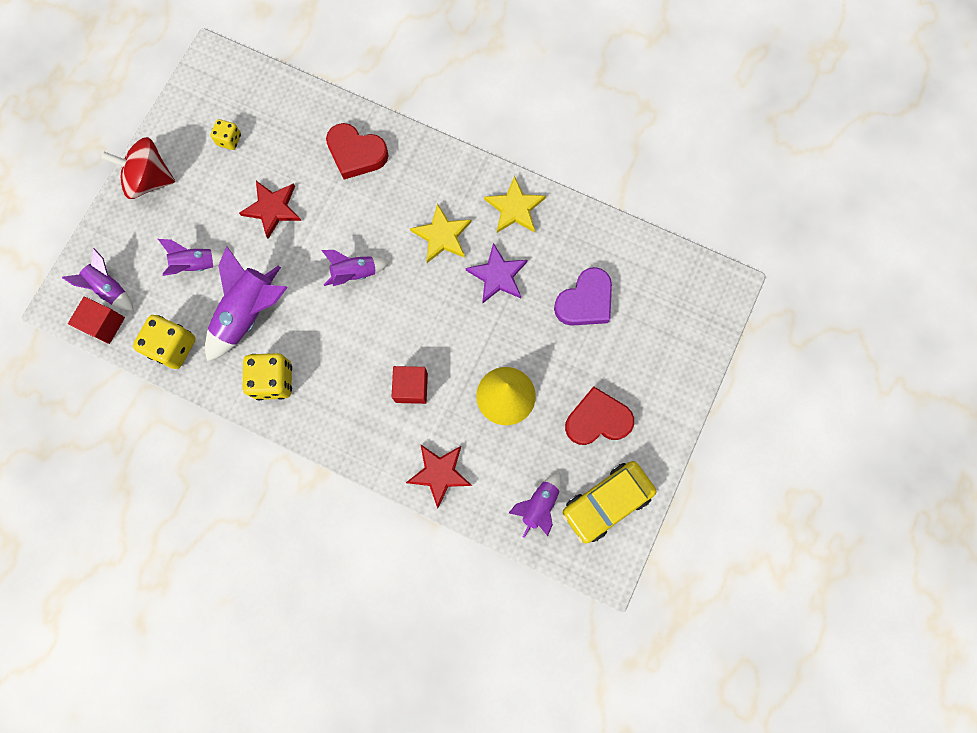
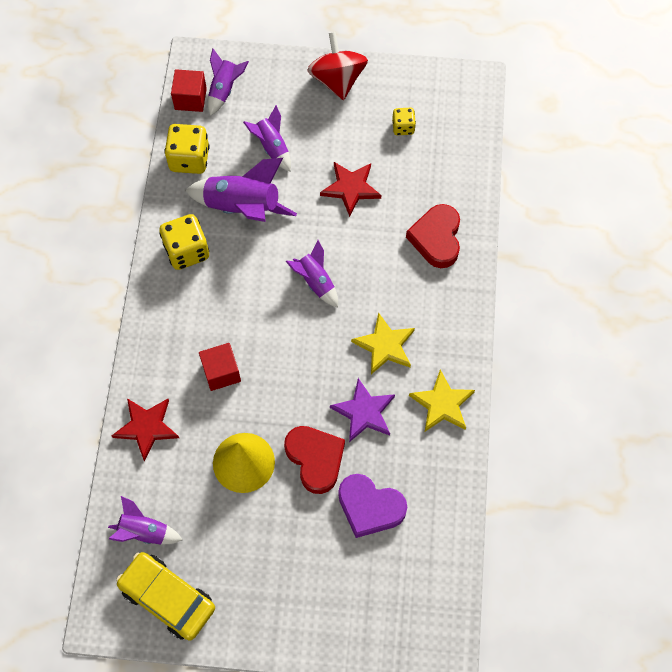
camera: 70 degrees right, 10 degrees down
red heart [565,386,634,445] -> red heart moved to [284,426,345,494]

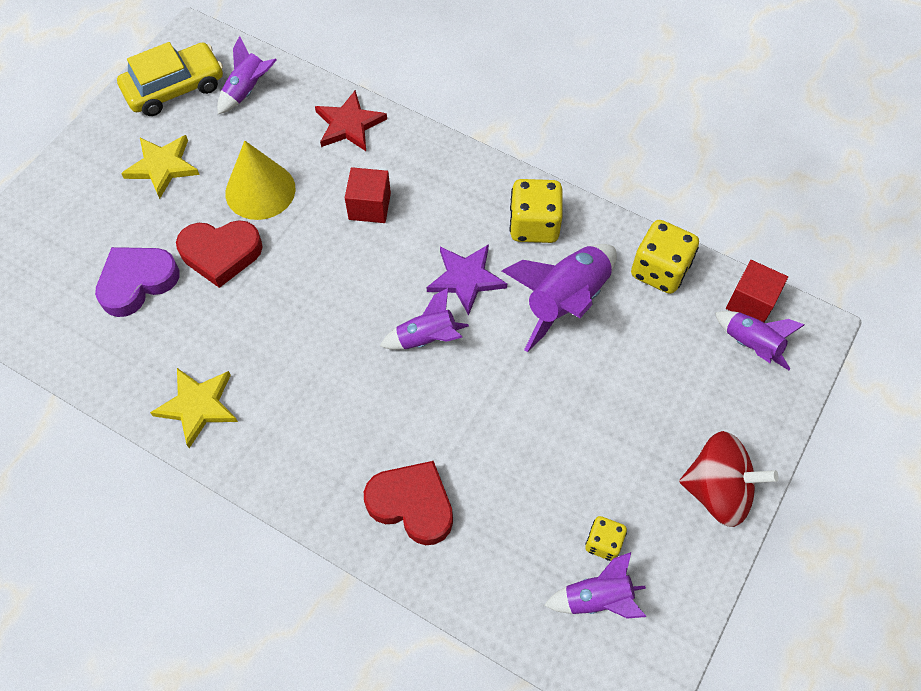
camera: 115 degrees right, 5 degrees down
purple rocket [243,105,291,171] -> purple rocket moved to [544,552,646,619]
red star [320,162,381,217] -> none
purple star [330,378,395,442] -> purple star moved to [427,244,507,316]
yellow star [351,312,415,374] -> yellow star moved to [121,135,200,199]

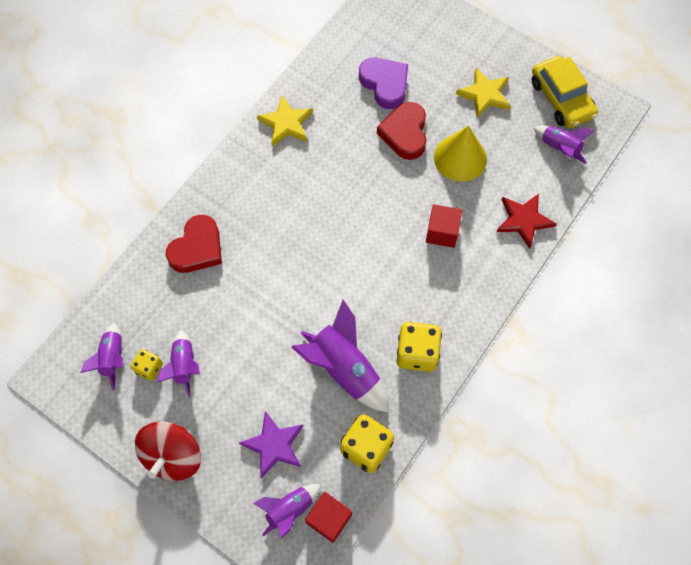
camera: 95 degrees right, 5 degrees up
purple rocket [380,288,469,350] -> purple rocket moved to [157,330,200,398]
purple star [427,244,507,316] -> purple star moved to [239,411,303,478]

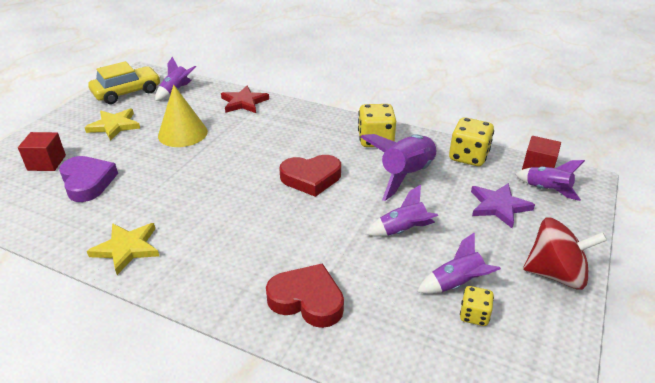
camera: 100 degrees left, 30 degrees down
purple rocket [80,323,123,390] -> purple rocket moved to [366,185,438,237]
purple heart [359,58,408,109] -> purple heart turned 105 degrees clockwise [59,156,118,202]
red heart [377,102,426,160] -> red heart moved to [279,155,341,197]
red cube [426,204,462,248] -> red cube moved to [18,132,66,171]

